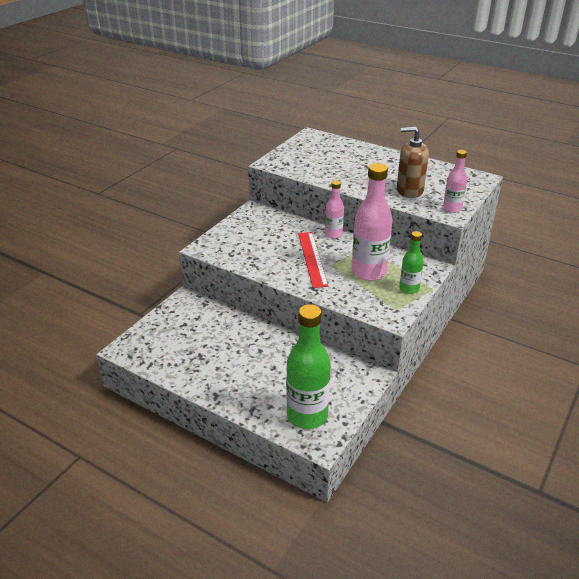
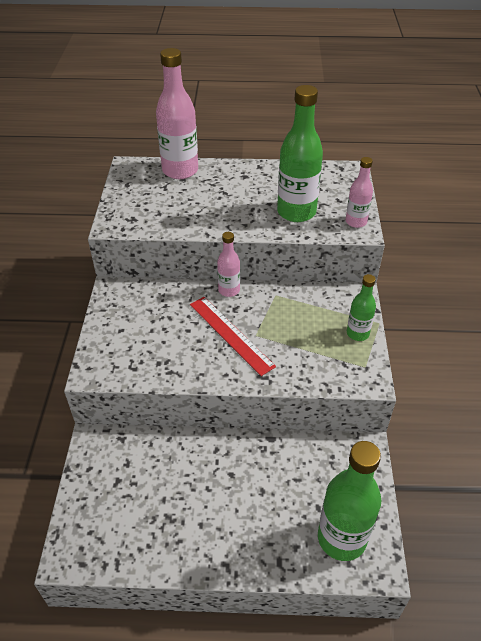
camera: 30 degrees left, 10 degrees up
pink bottle [352,163,392,281] -> pink bottle moved to [156,48,198,179]
brown soap dispenser [397,127,429,198] -> green bottle [277,85,323,222]

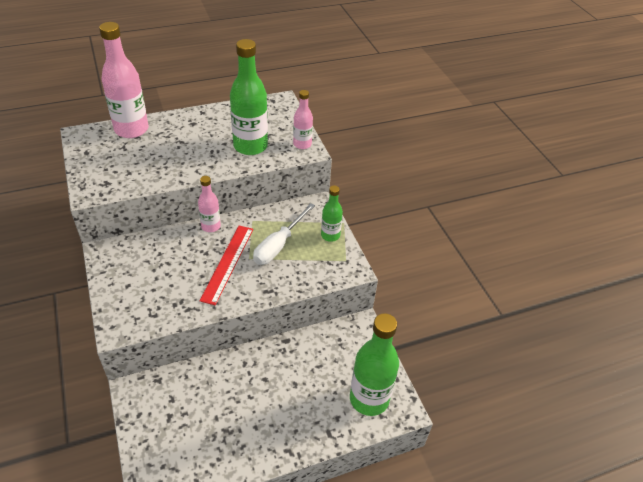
camera: 25 degrees left, 0 degrees up
red ruler [190,297,276,376] -> red ruler turned 75 degrees clockwise [200,226,253,306]
none -> white screwdriver [253,203,315,265]

